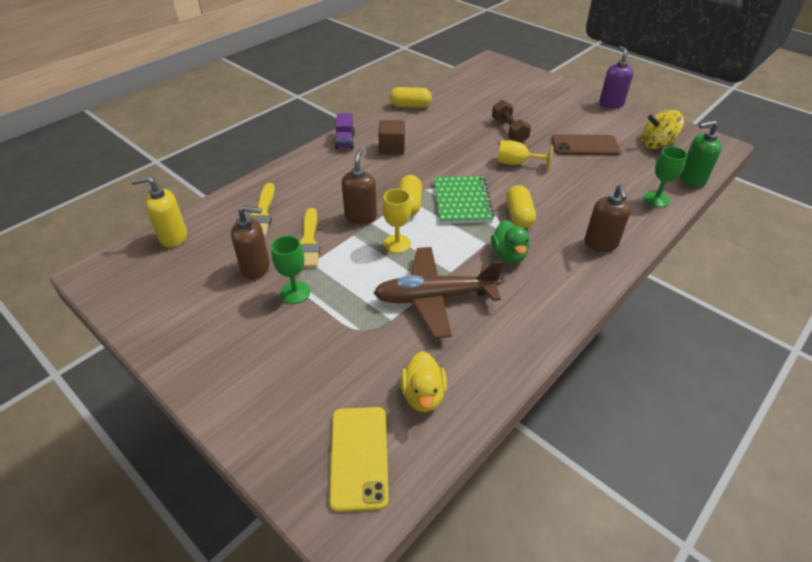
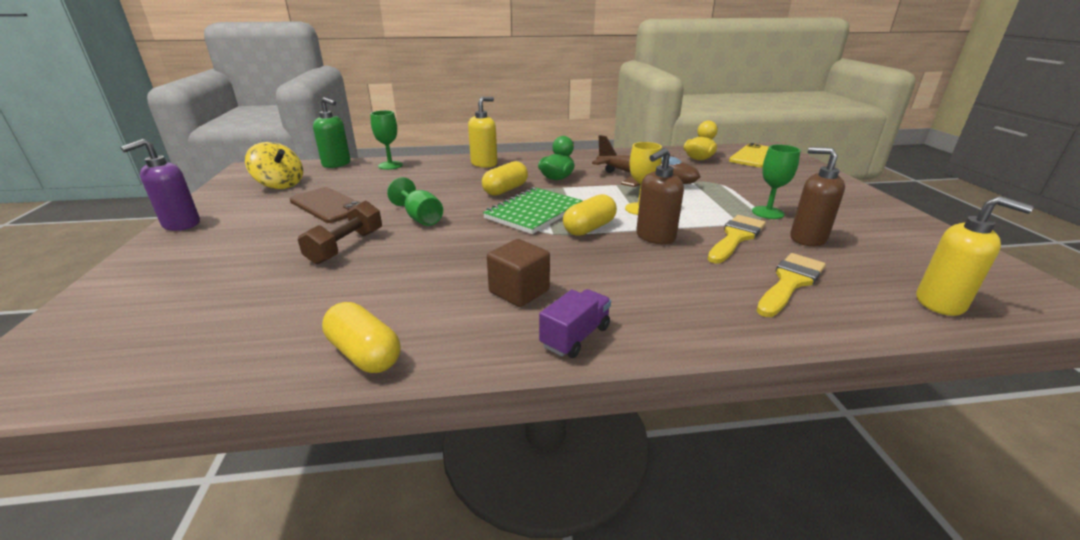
camera: 140 degrees left, 15 degrees down
yellow goblet [498,140,553,170] -> green goblet [387,177,443,226]
brown soap dispenser [584,184,631,252] -> yellow soap dispenser [468,97,497,168]

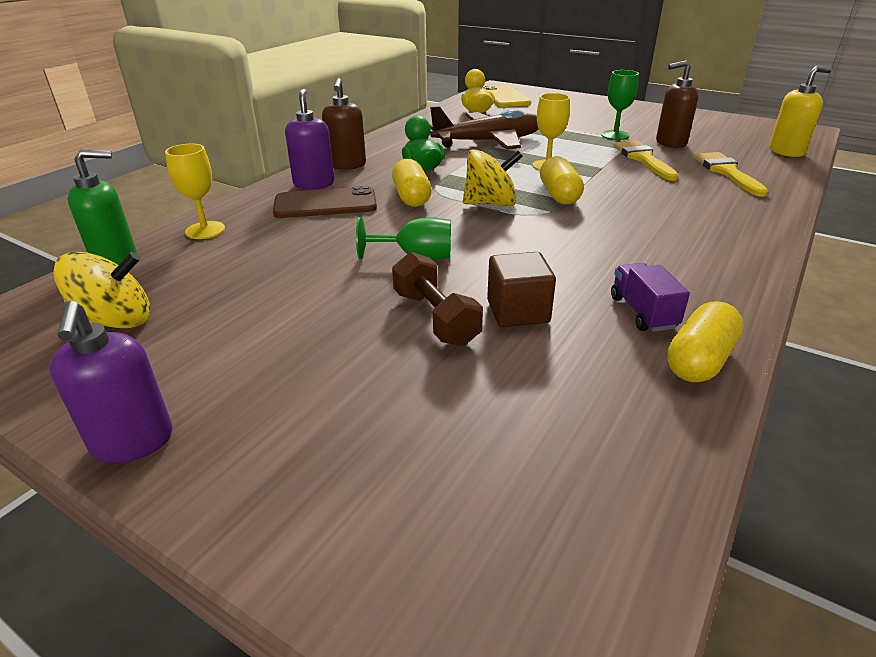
camera: 50 degrees left, 5 degrees up
brown phone [290,187,360,223] -> brown phone moved to [273,186,377,218]
yellow capsule [322,302,401,373] -> yellow capsule turned 45 degrees counterclockwise [667,301,744,382]
green goblet [370,110,403,170] -> yellow goblet [165,143,225,239]
yellow soap dispenser [468,97,497,168] -> purple soap dispenser [285,89,334,189]
green notebook [483,187,583,234] -> yellow spinning top [463,149,523,206]
brown cube [487,239,550,307] -> brown cube moved to [487,252,556,327]
purple truck [539,289,611,358] -> purple truck moved to [611,263,690,332]
brown soap dispenser [636,148,684,245] -> brown soap dispenser moved to [322,78,366,170]

